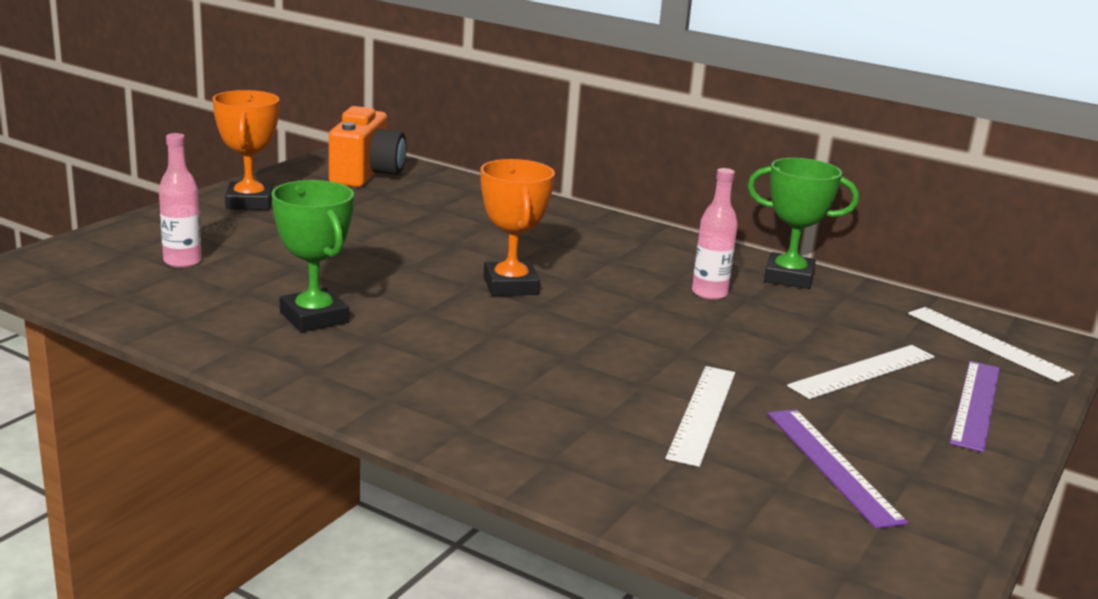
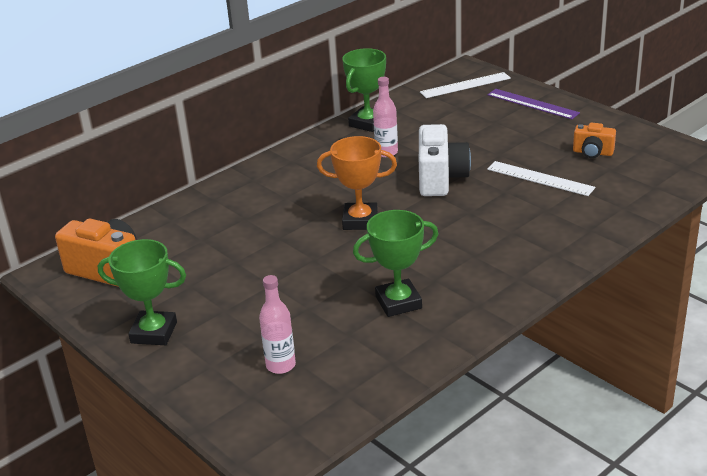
camera: 70 degrees left, 10 degrees up
orange trophy [213,90,280,210] -> green trophy [98,239,186,345]
purple ruler [768,409,908,529] -> orange camera [573,122,616,158]
white ruler [787,345,934,399] -> none
none -> white camera [419,124,471,196]

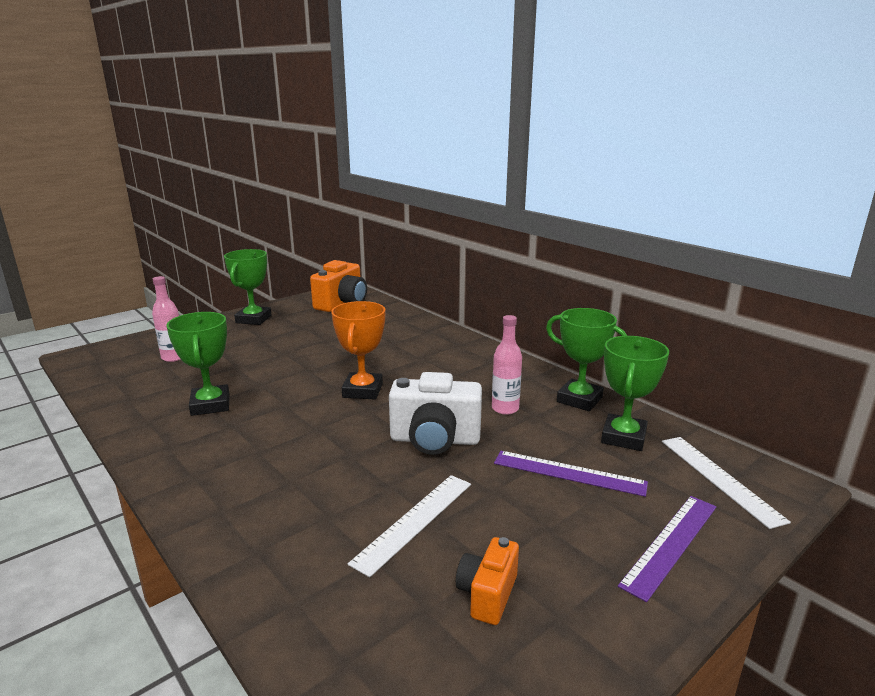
camera: 90 degrees right, 10 degrees down
none -> purple ruler [494,451,648,497]
none -> green trophy [601,336,669,451]

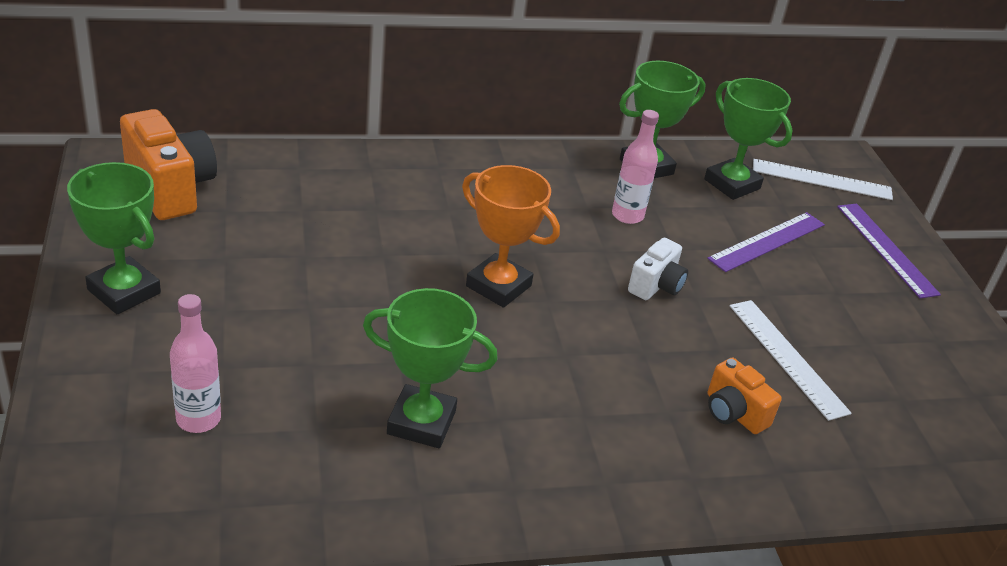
camera: 65 degrees left, 15 degrees up
white camera [389,372,482,455] -> white camera [628,238,688,300], size x0.57
orange camera [456,537,519,625] -> orange camera moved to [708,358,782,434]

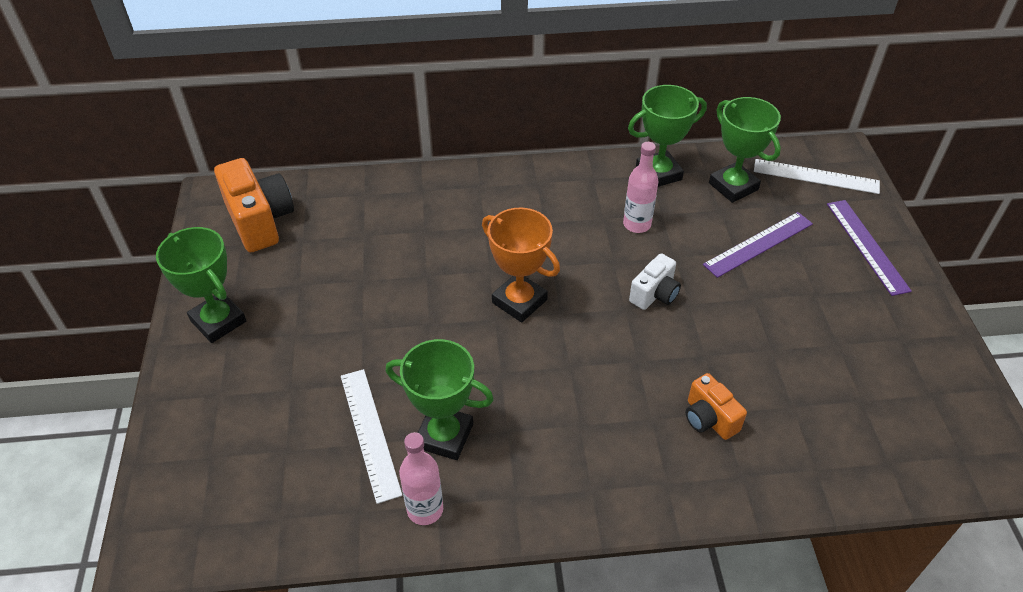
camera: 10 degrees right, 10 degrees up
pink bottle [170,294,221,433] -> pink bottle moved to [399,432,443,525]
white ruler [730,300,852,421] -> white ruler moved to [341,369,403,504]

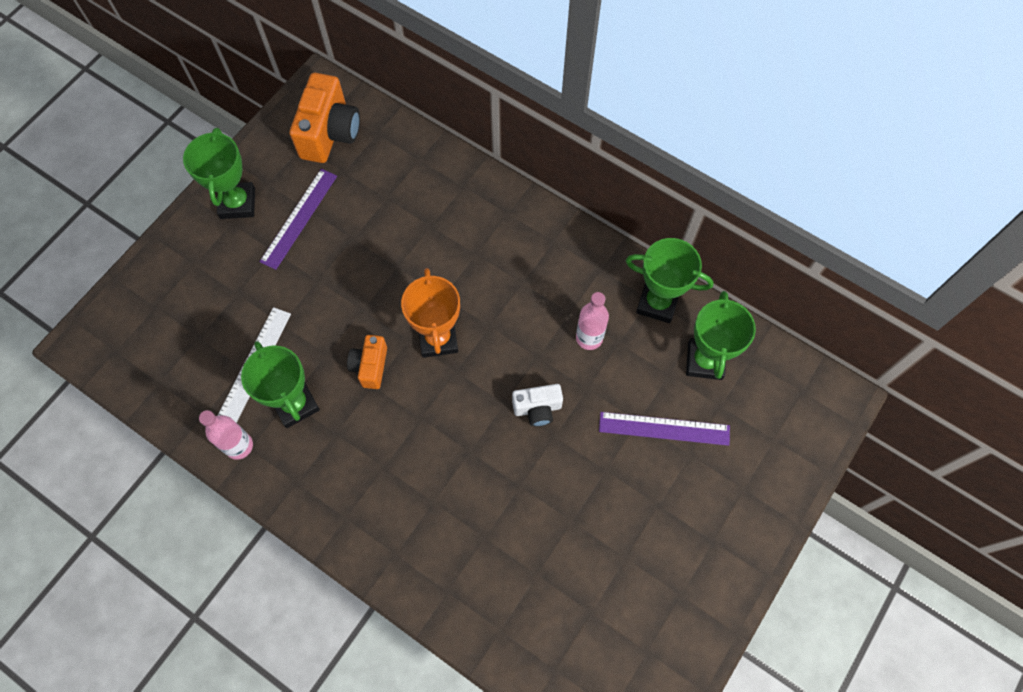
camera: 40 degrees right, 20 degrees up
orange camera [686,373,747,440] -> orange camera moved to [347,335,387,389]
white ruler [754,159,880,194] -> none
purple ruler [827,200,912,296] -> purple ruler moved to [259,169,337,270]

